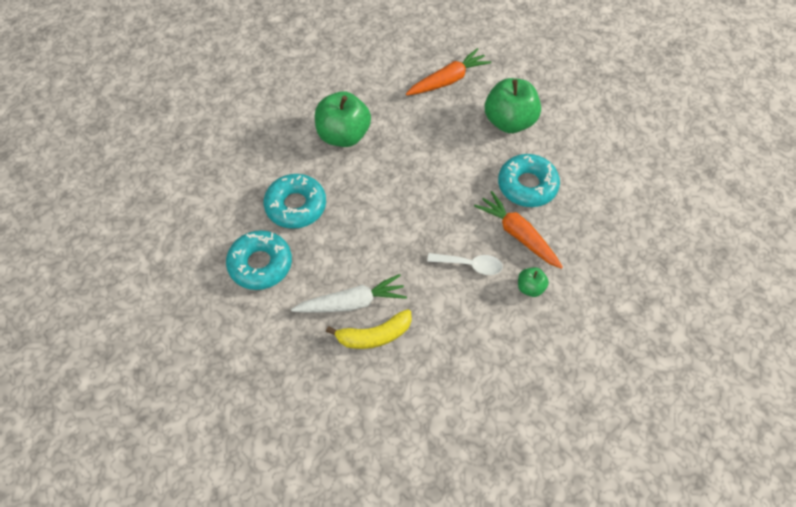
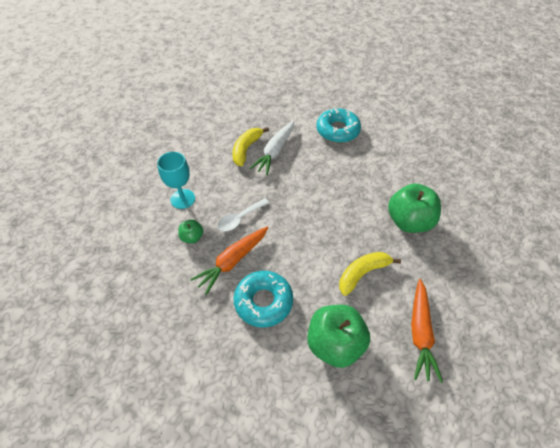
camera: 130 degrees right, 5 degrees down
turquoise donut [264,174,326,229] -> none
orange carrot [474,191,563,269] -> orange carrot turned 135 degrees clockwise [190,226,269,295]
none -> turquoise goblet [157,152,195,209]
none -> yellow banana [339,252,401,296]

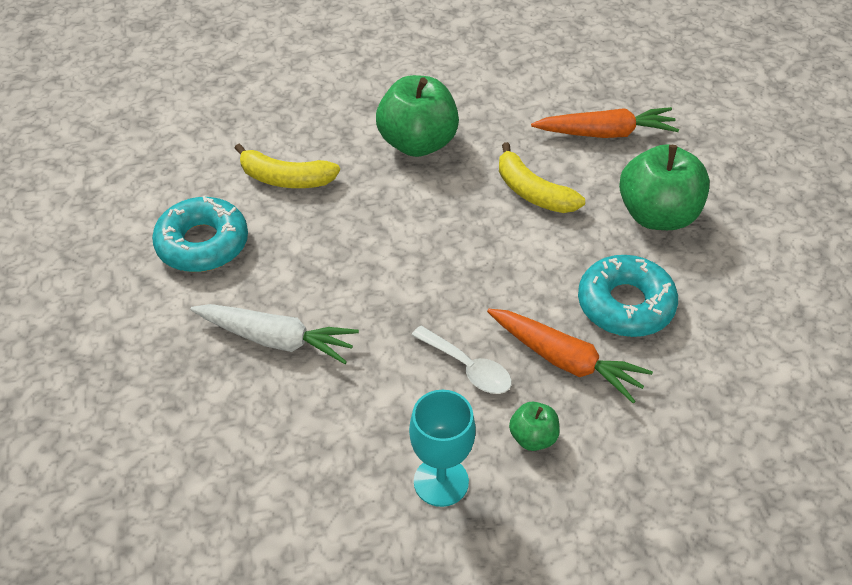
camera: 100 degrees left, 5 degrees down
yellow banana [232,127,269,166] -> yellow banana moved to [234,143,340,188]

